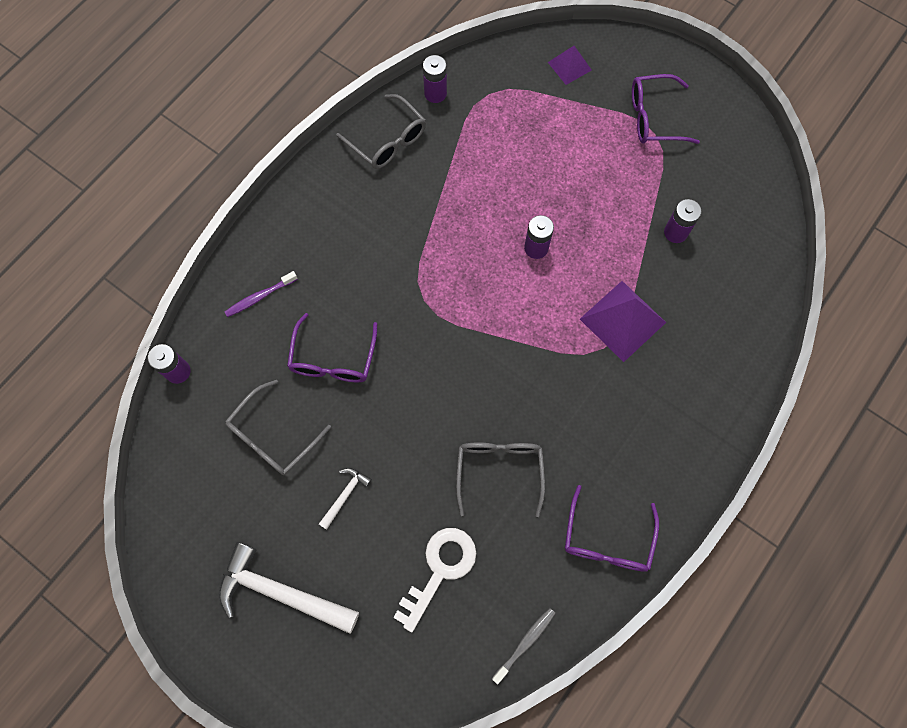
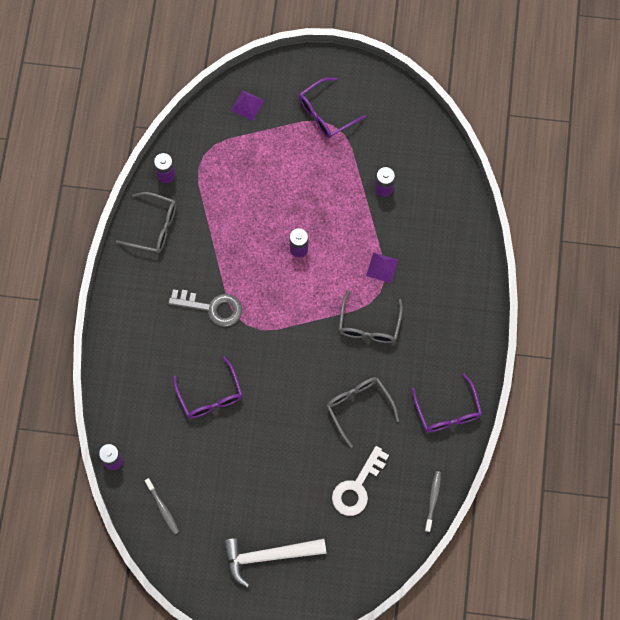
camera: 30 degrees left, 0 degrees up
purple toothbrush [225,271,297,317] -> none
grey glasses [225,380,331,475] -> grey glasses moved to [339,290,403,343]
white hammer [319,468,372,530] -> none
white key [393,528,476,632] -> white key turned 150 degrees counterclockwise [332,446,389,516]
purple pyramid [580,281,666,362] -> purple pyramid [366,252,398,283], size x0.58
none -> grey toothbrush [145,478,179,535]
none -> grey key [168,289,242,327]

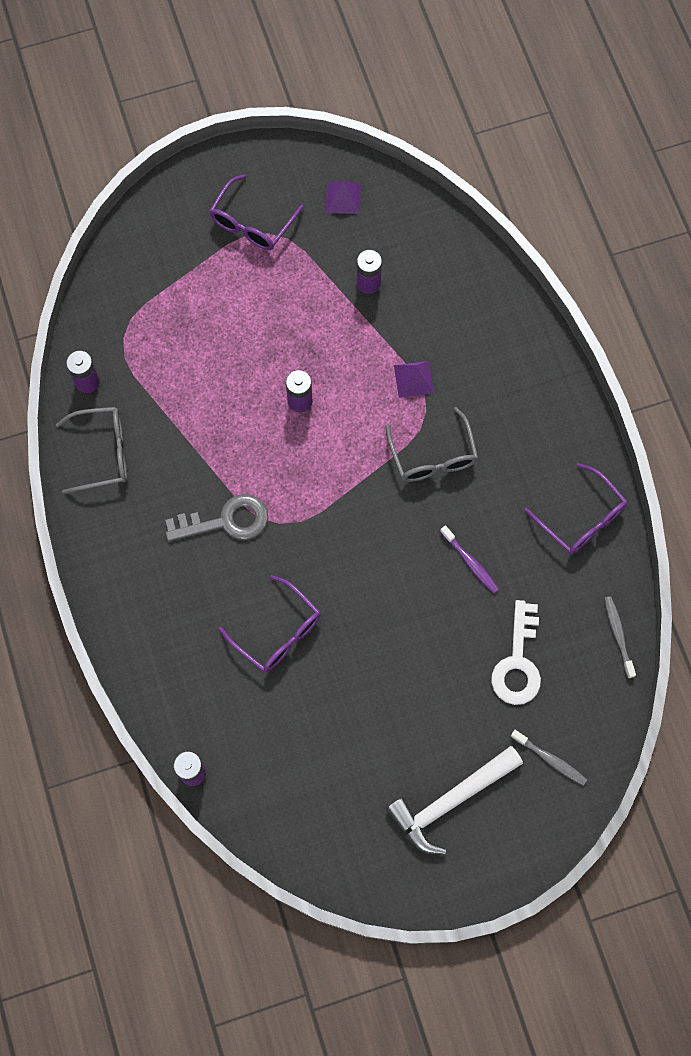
camera: 25 degrees left, 0 degrees up
grey toothbrush [145,478,179,535] -> grey toothbrush moved to [511,730,587,786]
purple pyramid [231,90,265,121] -> purple pyramid moved to [326,181,361,214]
grey glasses [326,377,399,448] -> purple toothbrush [440,525,499,594]

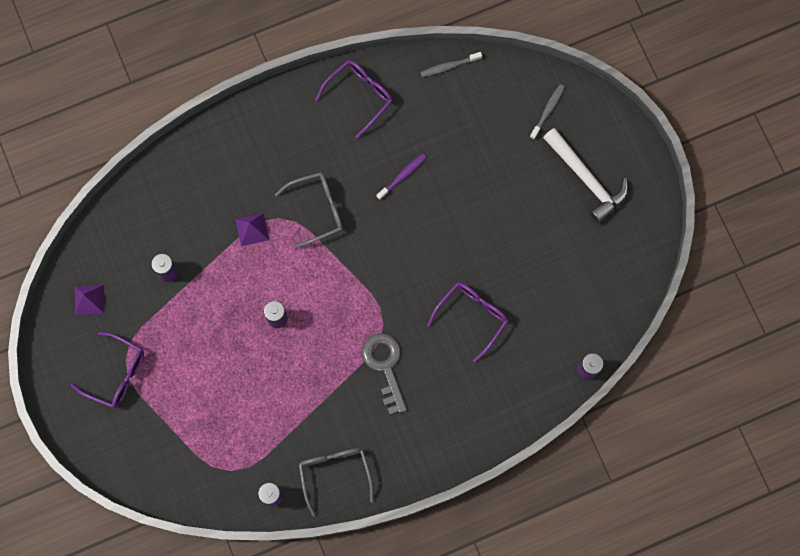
camera: 95 degrees left, 5 degrees up
white key [491,600,541,705] -> none

